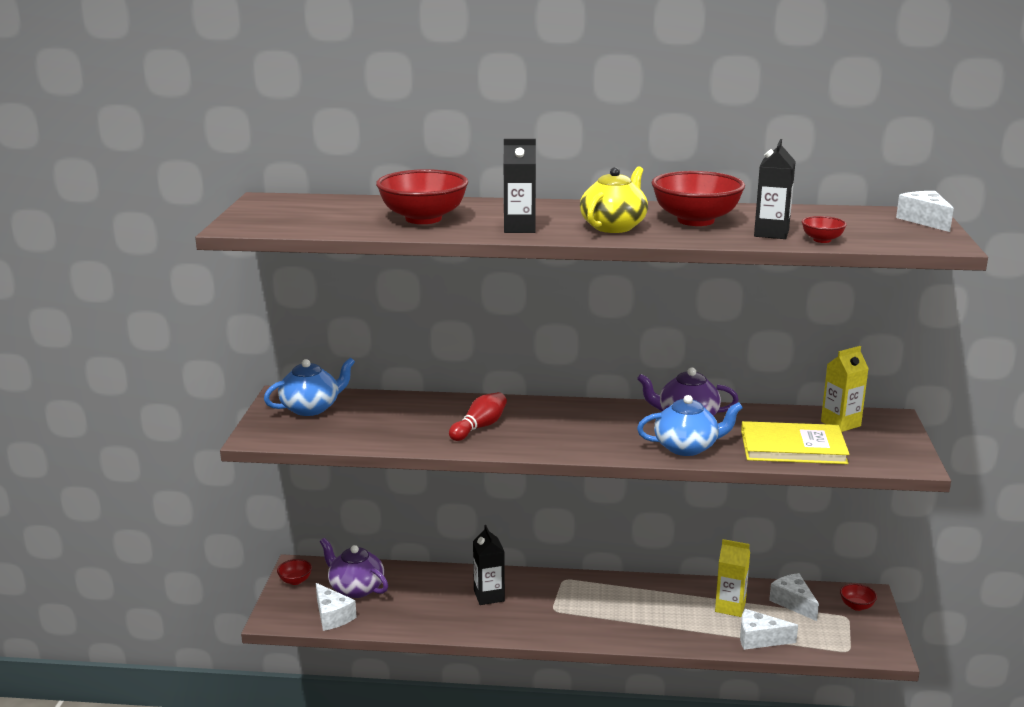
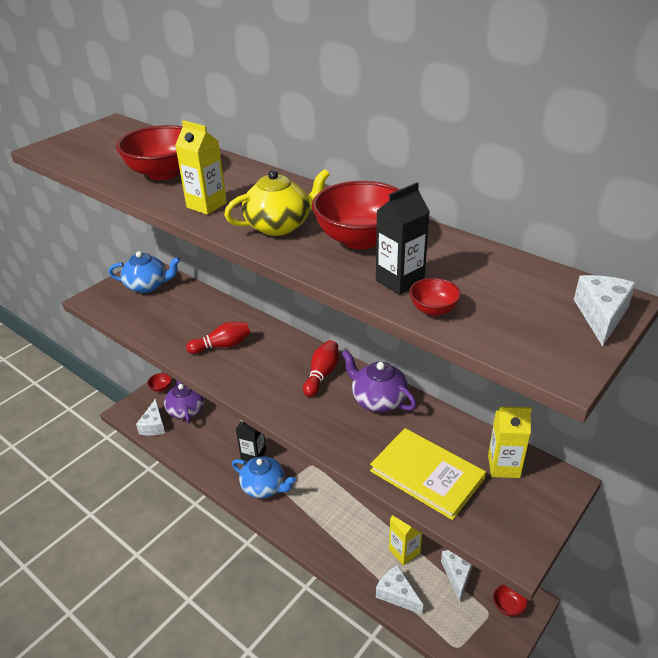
camera: 35 degrees right, 15 degrees up
black carton [503,139,536,233] -> yellow carton [175,120,227,215]
blue teapot [637,395,743,456] -> blue teapot moved to [232,457,296,498]
none -> red bowling pin [303,340,339,397]

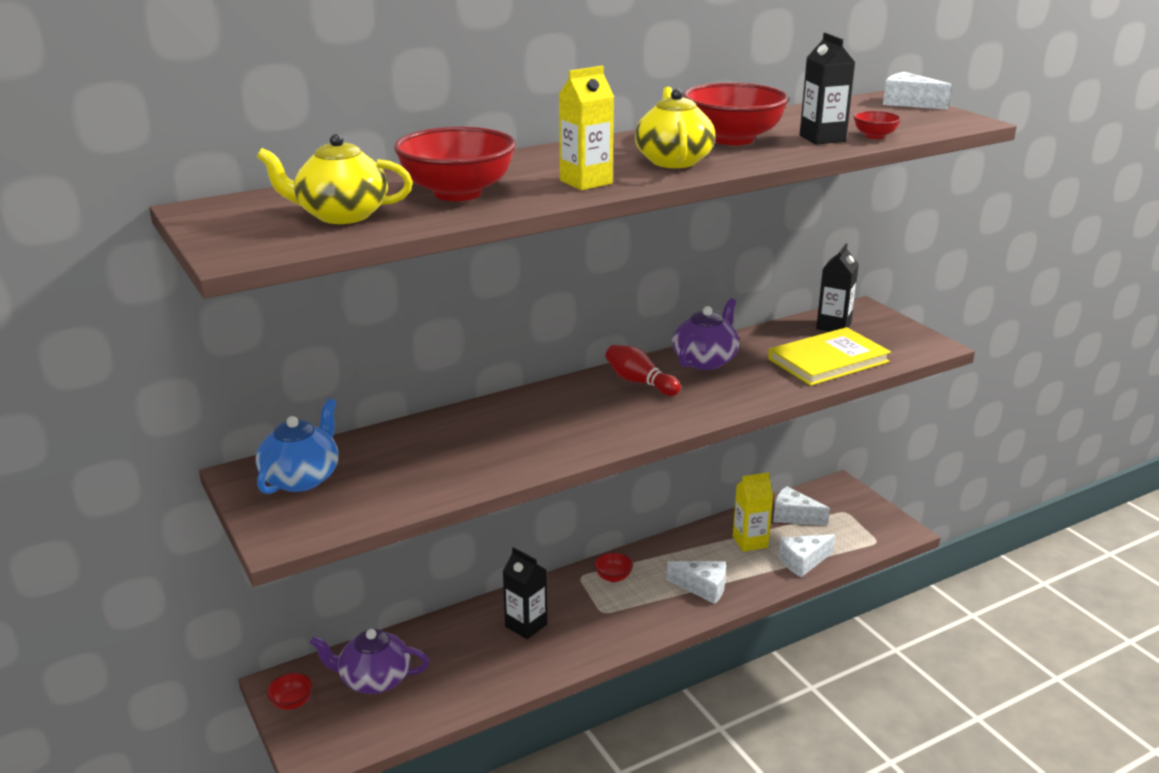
camera: 70 degrees left, 10 degrees down
white cheese [136,399,165,436] -> white cheese moved to [667,561,726,604]
red bowling pin [186,322,250,354] -> none
blue teapot [232,457,296,498] -> none
purple teapot [341,350,417,412] -> purple teapot turned 150 degrees clockwise [672,298,740,370]
yellow carton [488,406,532,478] -> black carton [816,244,859,332]
red bowl [493,584,528,617] -> red bowl moved to [594,552,633,582]
none -> yellow teapot [257,134,413,224]

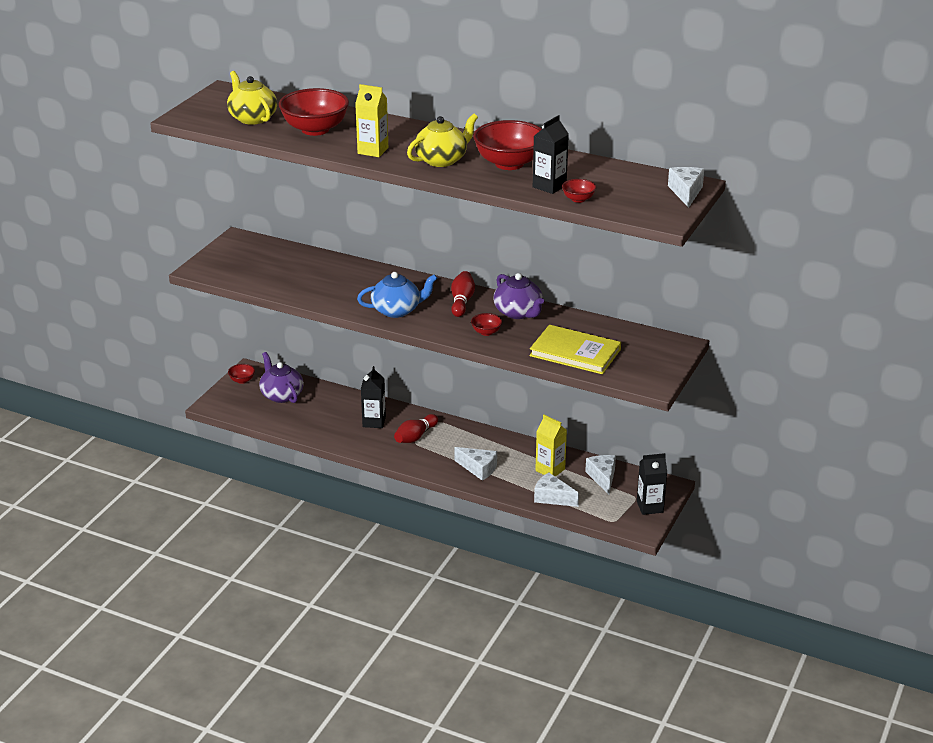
camera: 55 degrees right, 5 degrees up
blue teapot [256,398,338,494] -> blue teapot moved to [357,272,438,318]
red bowl [594,552,633,582] -> red bowl moved to [471,313,502,336]
white cheese [667,561,726,604] -> white cheese turned 45 degrees counterclockwise [454,447,497,481]
purple teapot [672,298,740,370] -> purple teapot turned 60 degrees clockwise [494,273,544,319]
black carton [816,244,859,332] -> black carton moved to [637,453,667,515]
none -> red bowling pin [394,414,438,443]

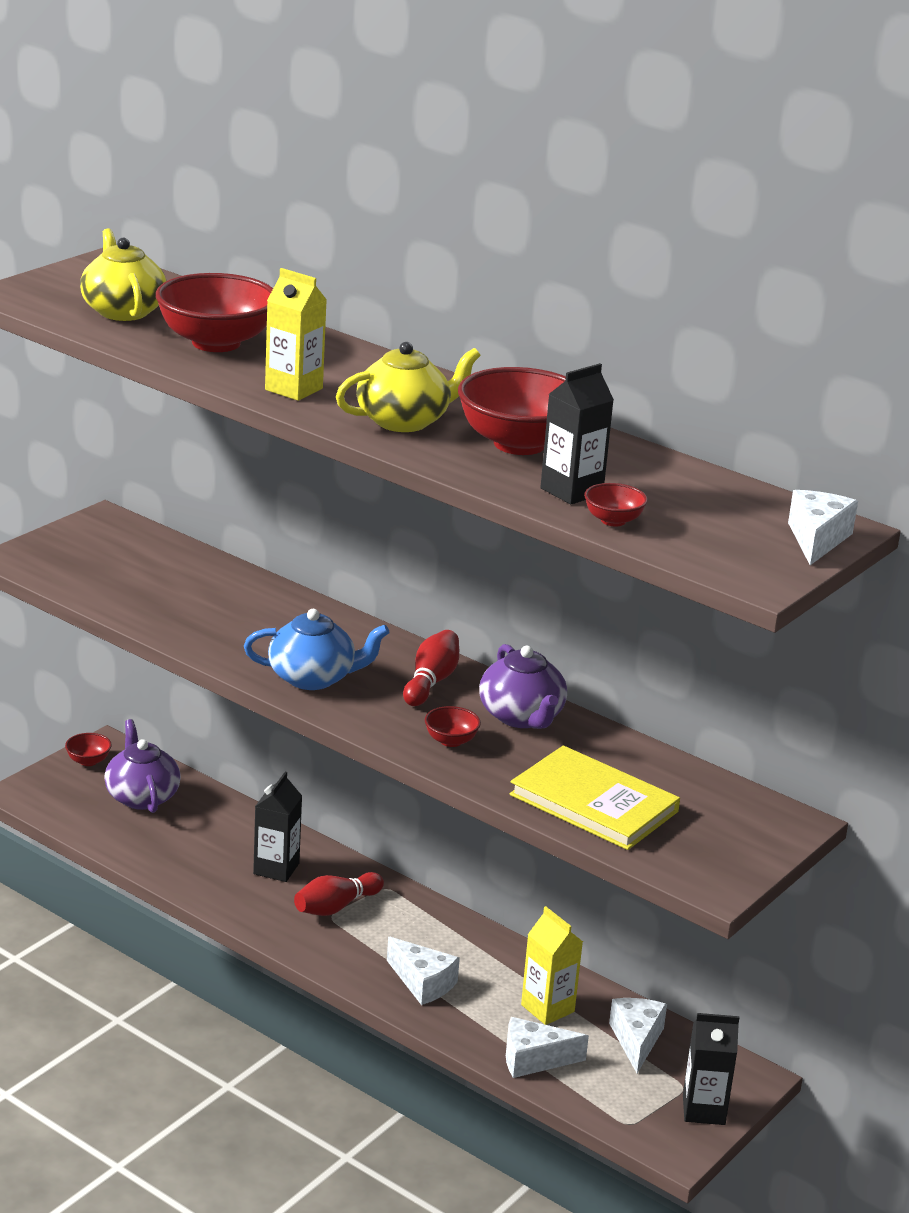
camera: 10 degrees right, 5 degrees down
white cheese [534,472,579,507] -> white cheese turned 45 degrees counterclockwise [506,1017,589,1078]

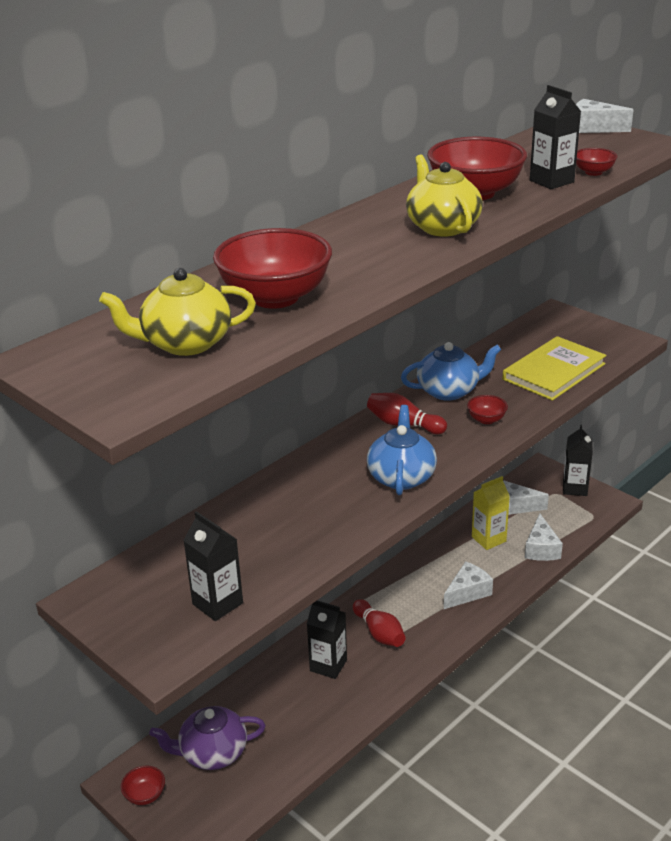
camera: 80 degrees left, 5 degrees up
yellow carton [265,268,327,401] -> none
purple teapot [479,644,567,729] -> blue teapot [401,342,501,401]
none -> black carton [183,511,243,621]

